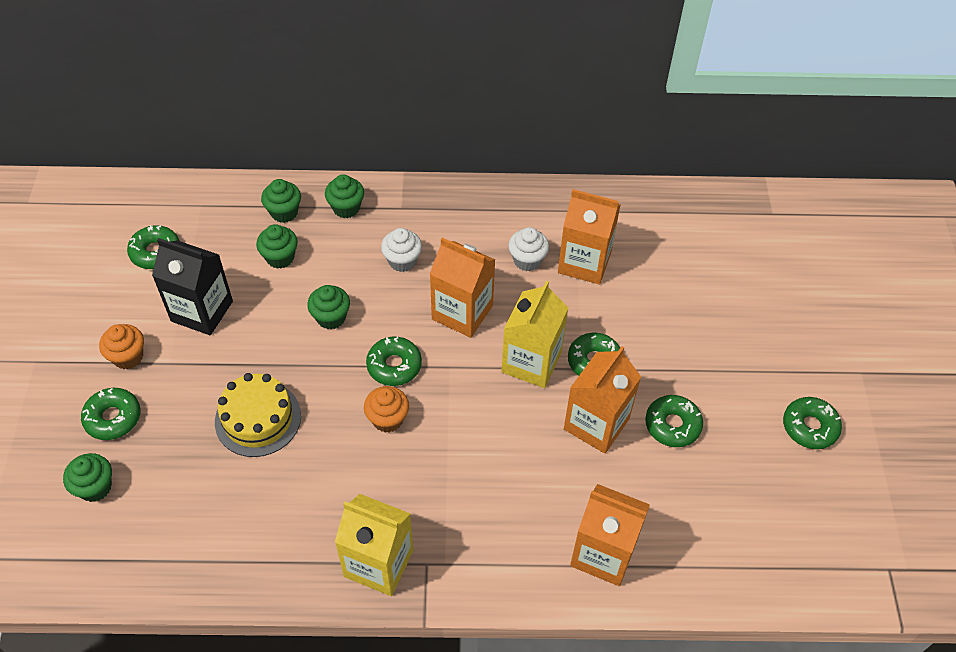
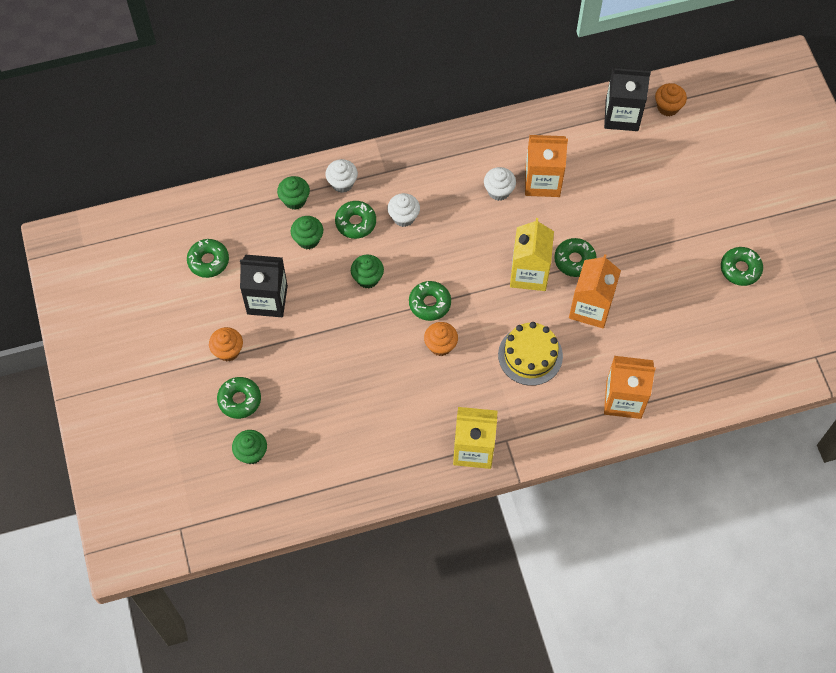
camera: 15 degrees left, 10 degrees up
yellow cake [215,373,301,457] -> yellow cake moved to [498,322,563,386]
green cupcake [325,174,364,218] -> white cupcake [326,159,358,193]
orange carton [430,238,495,338] -> none
green donut [645,395,703,447] -> green donut moved to [335,201,376,239]
none -> black carton [604,67,651,131]
none -> orange cupcake [655,83,687,116]

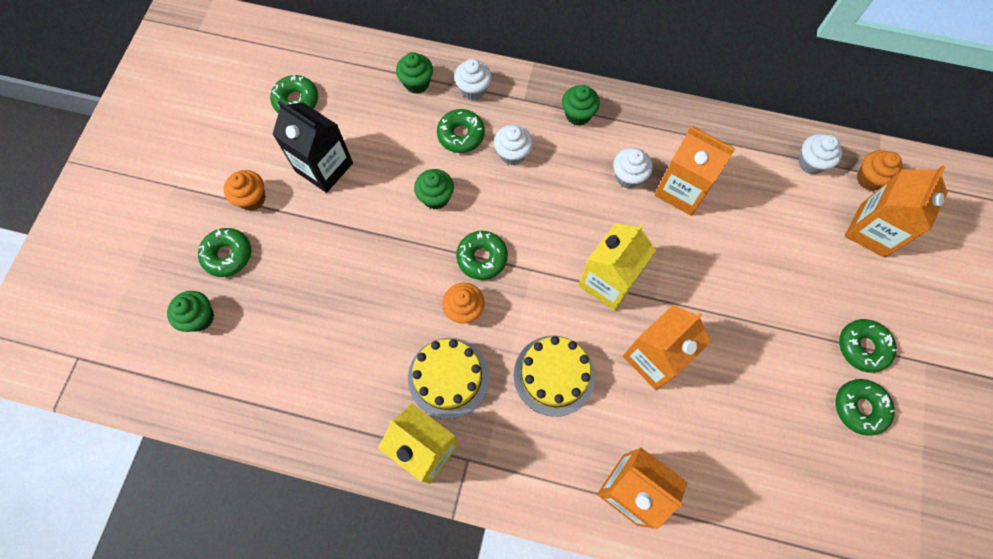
camera: 30 degrees right, 5 degrees up
green cupcake [291,216,323,249] -> green cupcake moved to [562,85,600,126]
green donut [554,238,597,277] -> green donut moved to [839,319,897,373]
black carton [604,67,651,131] -> white cupcake [798,134,842,175]
none -> yellow cake [408,338,489,419]
none -> orange carton [845,166,948,258]

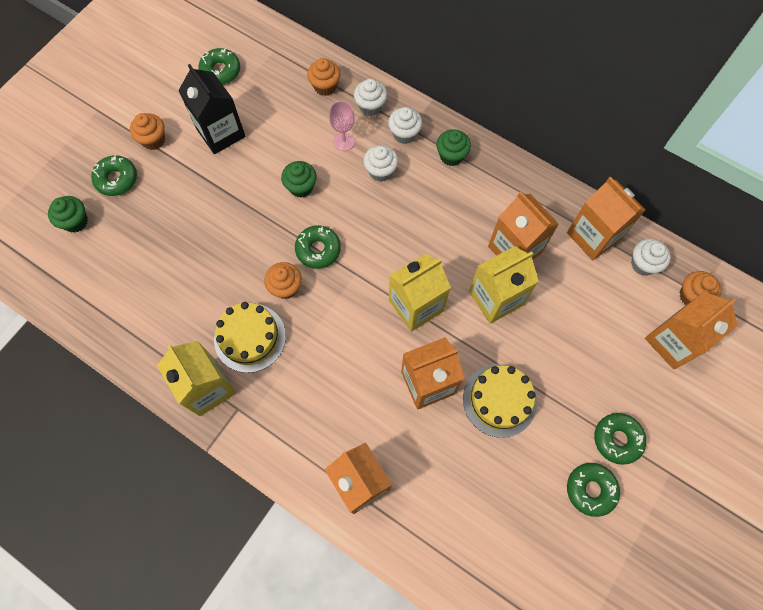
camera: 20 degrees right, 0 degrees up
green cupcake [396,52,433,94] -> orange cupcake [307,58,340,96]
green donut [437,109,485,153] -> pink goblet [329,101,355,151]
yellow cake [514,335,595,417] -> yellow cake moved to [463,364,537,438]
white cupcake [613,148,653,188] -> white cupcake moved to [388,107,422,144]
none -> yellow carton [469,246,539,324]
none -> orange carton [567,177,645,261]

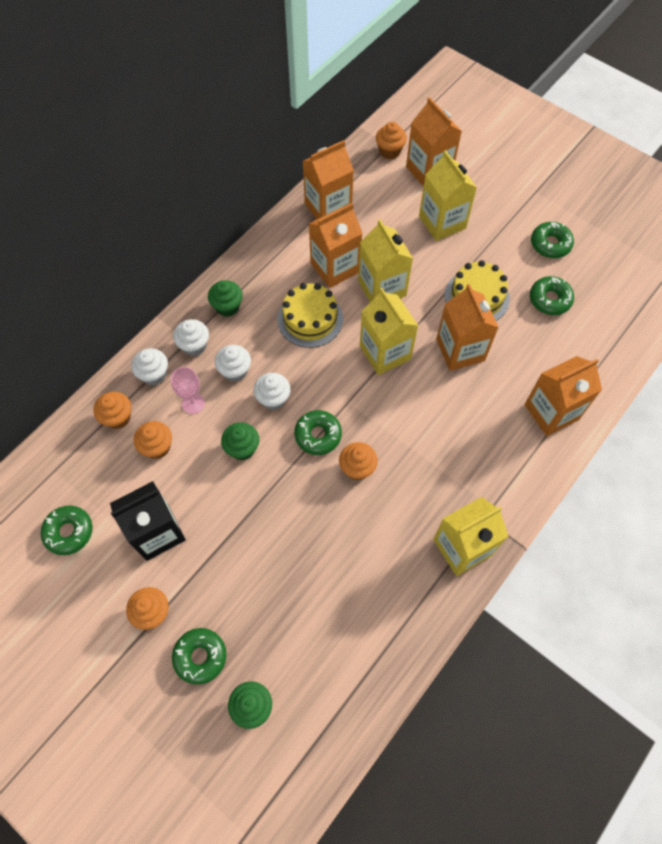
camera: 85 degrees left, 5 degrees down
yellow cake [214,302,286,373] -> yellow cake moved to [277,283,343,348]
green donut [594,413,646,465] -> green donut moved to [530,276,574,315]
white cupcake [631,239,671,276] -> white cupcake moved to [254,373,291,410]
none -> orange cupcake [134,421,172,459]
none -> yellow carton [419,150,477,241]

